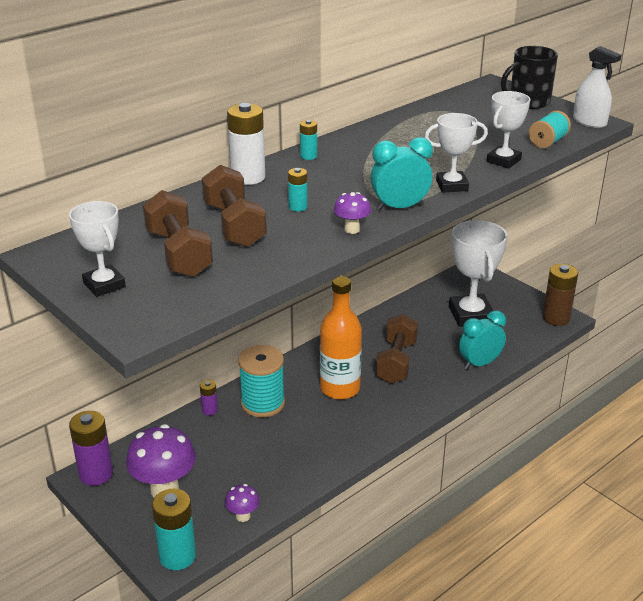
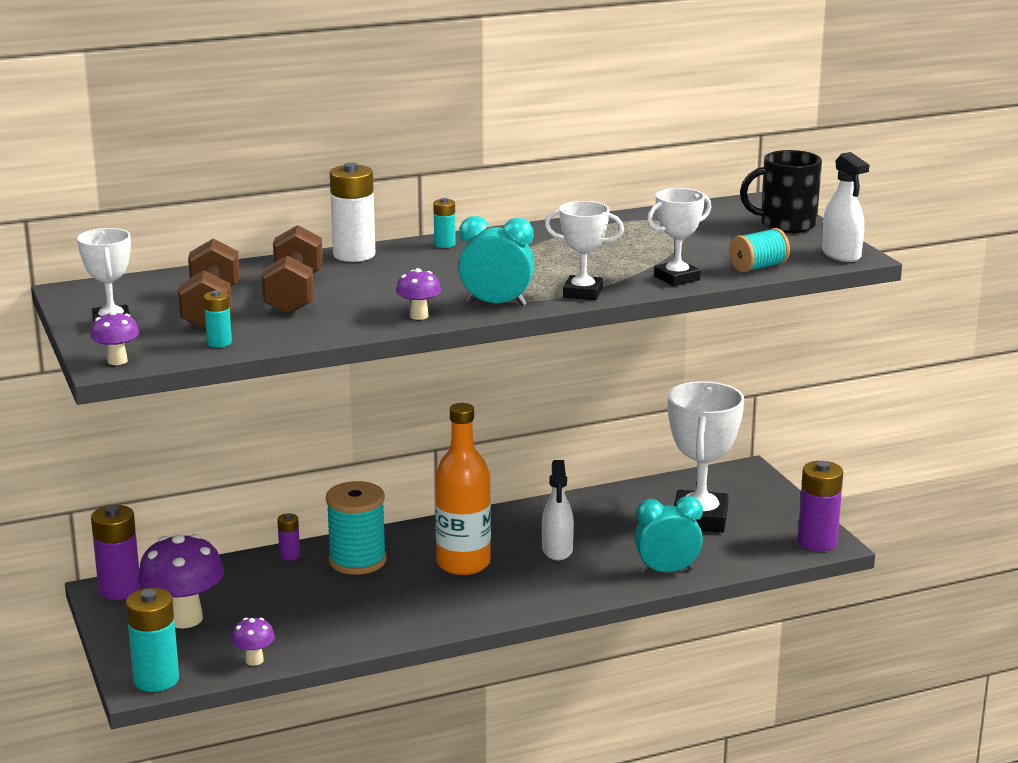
camera: 20 degrees right, 10 degrees down
turquoise battery [288,168,308,211] -> turquoise battery moved to [204,290,232,347]
brown dumbbell [375,314,418,384] -> white spray bottle [542,460,574,561]
brown battery [543,264,578,326] -> purple battery [798,461,843,551]
none -> purple mushroom [90,311,139,365]

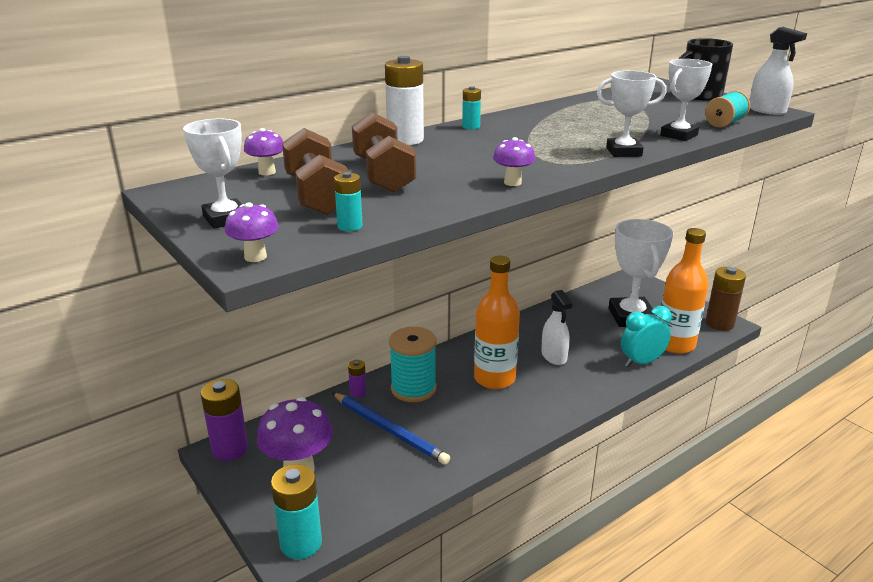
camera: 15 degrees left, 5 degrees up
purple mushroom [231,618,275,666] -> purple mushroom moved to [244,128,283,175]
turquoise clock [458,216,534,306] -> none
purple battery [798,461,843,551] -> brown battery [706,267,746,331]
none -> blue pencil [332,392,450,465]
none -> orange bottle [659,228,708,354]

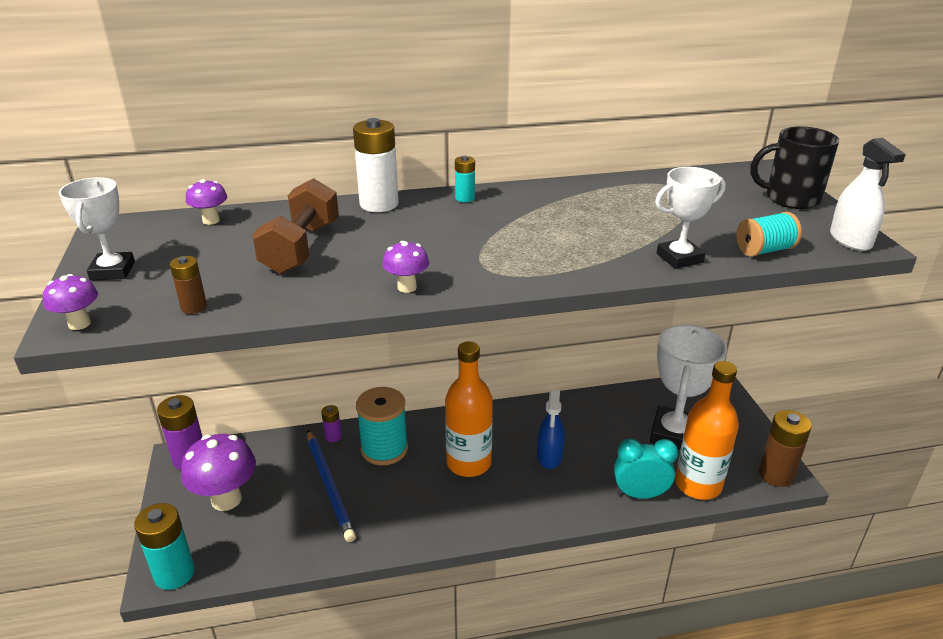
camera: 25 degrees right, 5 degrees up
brown dumbbell [282,128,349,216] -> none
turquoise battery [334,172,363,231] -> brown battery [170,256,207,314]
white spray bottle [541,290,573,365] -> blue spray bottle [537,390,565,469]
white trophy [597,71,667,157] -> none

